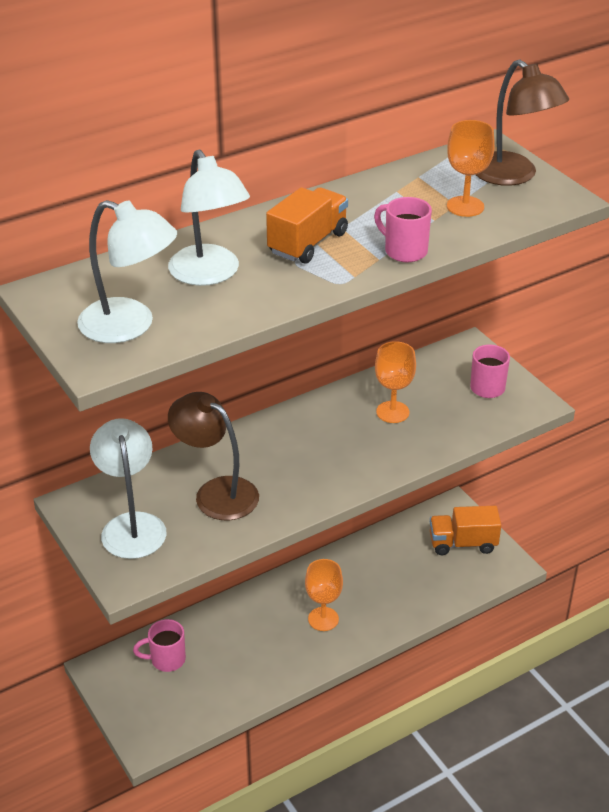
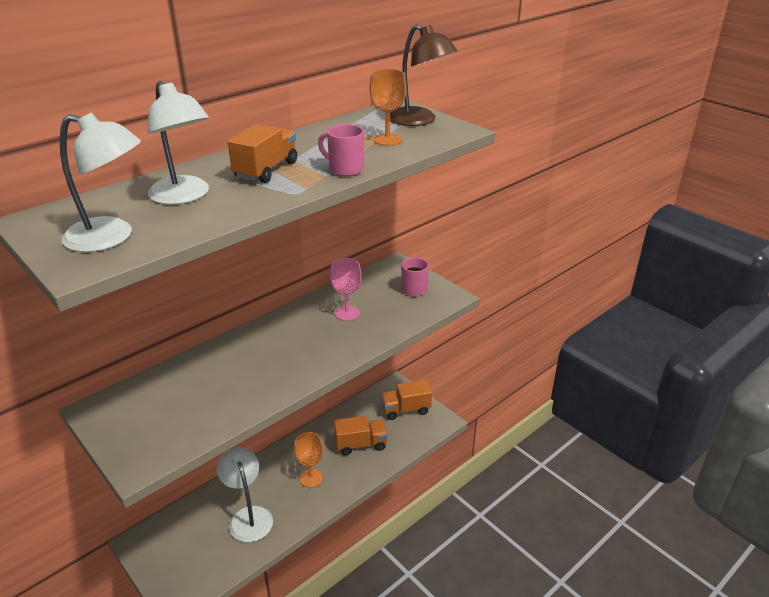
camera: 10 degrees left, 5 degrees down
white lamp [90,418,167,559] -> white lamp moved to [217,448,273,542]
pink mug [133,619,186,672] -> none
brown lamp [168,392,259,520] -> none
orange goblet [375,341,416,423] -> pink goblet [330,258,362,321]
none -> orange truck [334,416,388,455]

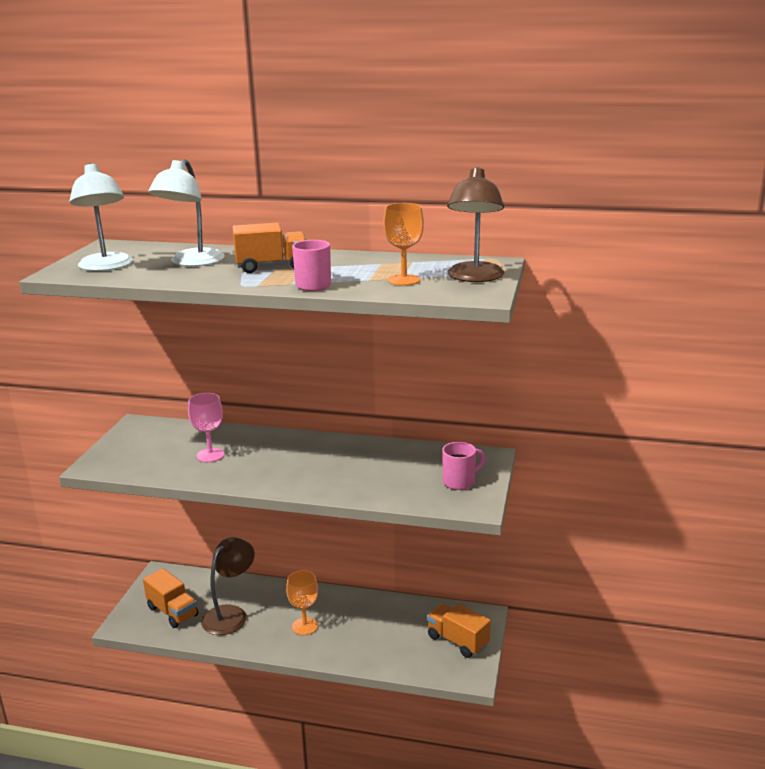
camera: 55 degrees right, 10 degrees down
white lamp [217,448,273,542] -> brown lamp [201,537,255,635]
pink goblet [330,258,362,321] -> pink goblet moved to [188,393,225,462]
orange truck [334,416,388,455] -> orange truck moved to [143,568,198,628]

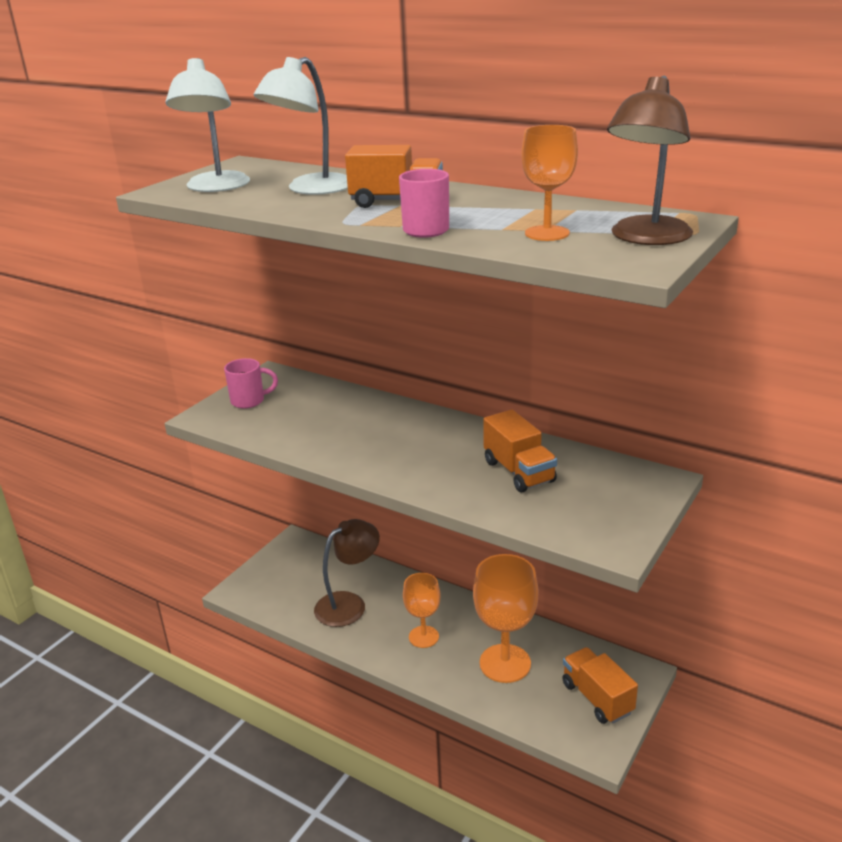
camera: 20 degrees right, 5 degrees up
orange truck [143,568,198,628] -> orange truck moved to [483,409,557,492]
pink goblet [188,393,225,462] -> none
pink mug [442,442,485,490] -> pink mug moved to [224,358,278,409]
none -> orange goblet [473,554,538,683]

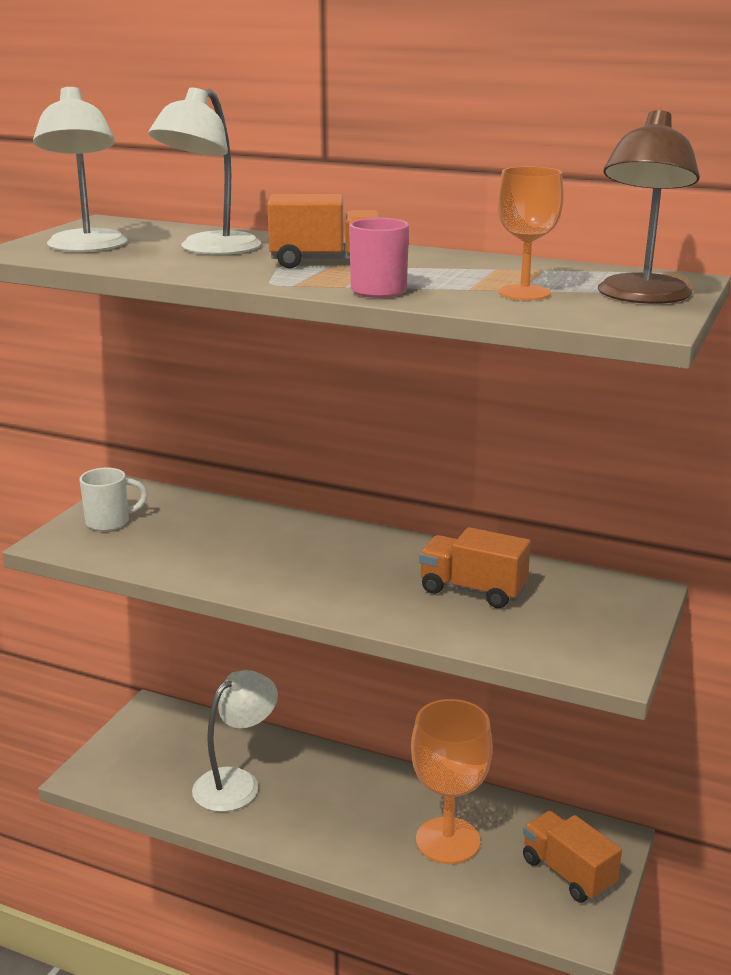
camera: 10 degrees left, 5 degrees down
pink mug [224,358,278,409] -> white mug [80,468,148,531]
brown lamp [314,519,380,627] -> white lamp [192,670,278,812]
orange goblet [403,573,441,648] -> none
orange truck [483,409,557,492] -> orange truck turned 150 degrees clockwise [419,527,531,608]

